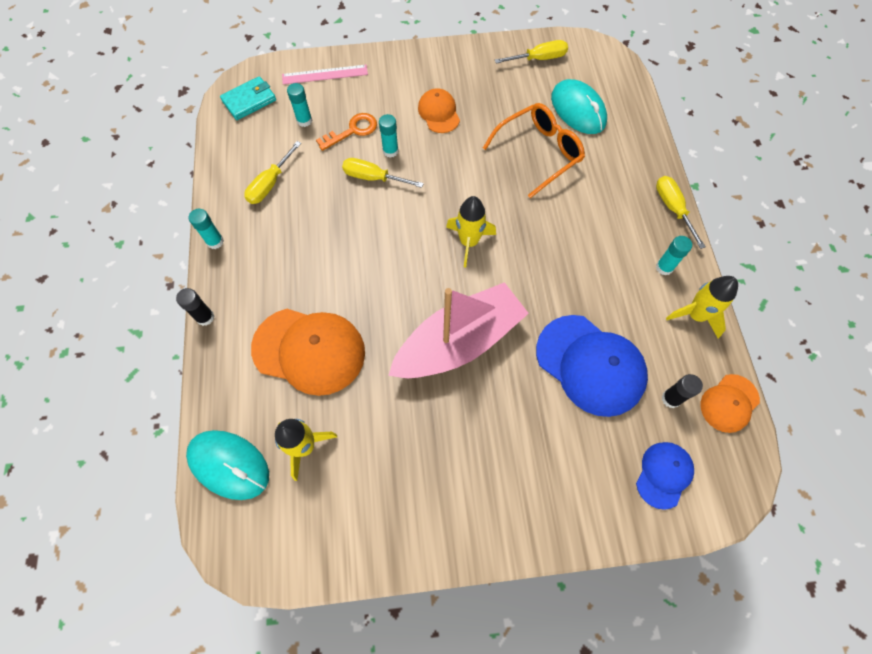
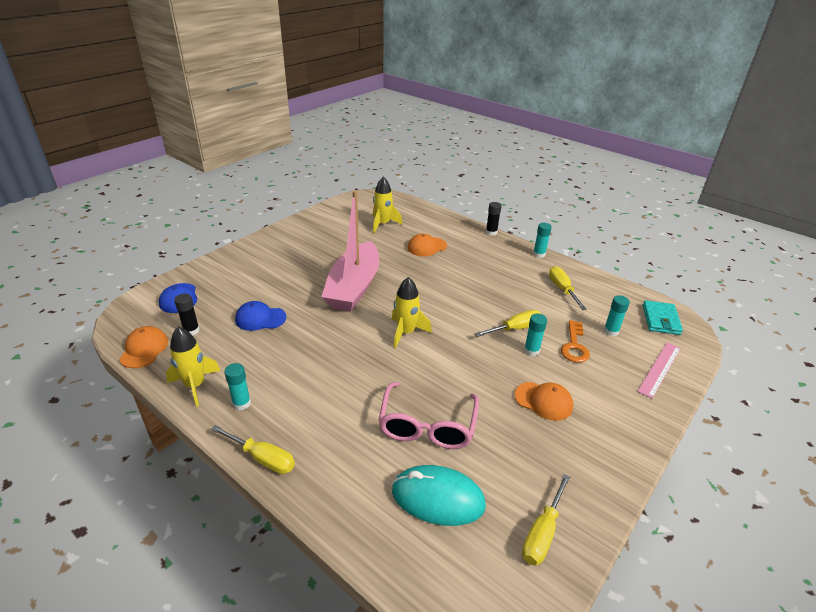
camera: 135 degrees right, 30 degrees down
turquoise mouse [186,430,269,500] -> none
orange cap [251,309,365,396] -> orange cap [407,233,447,256], size x0.55
orange glasses [483,103,585,198] -> pink glasses [378,382,479,449]
blue cap [536,315,648,417] -> blue cap [235,301,286,331], size x0.55

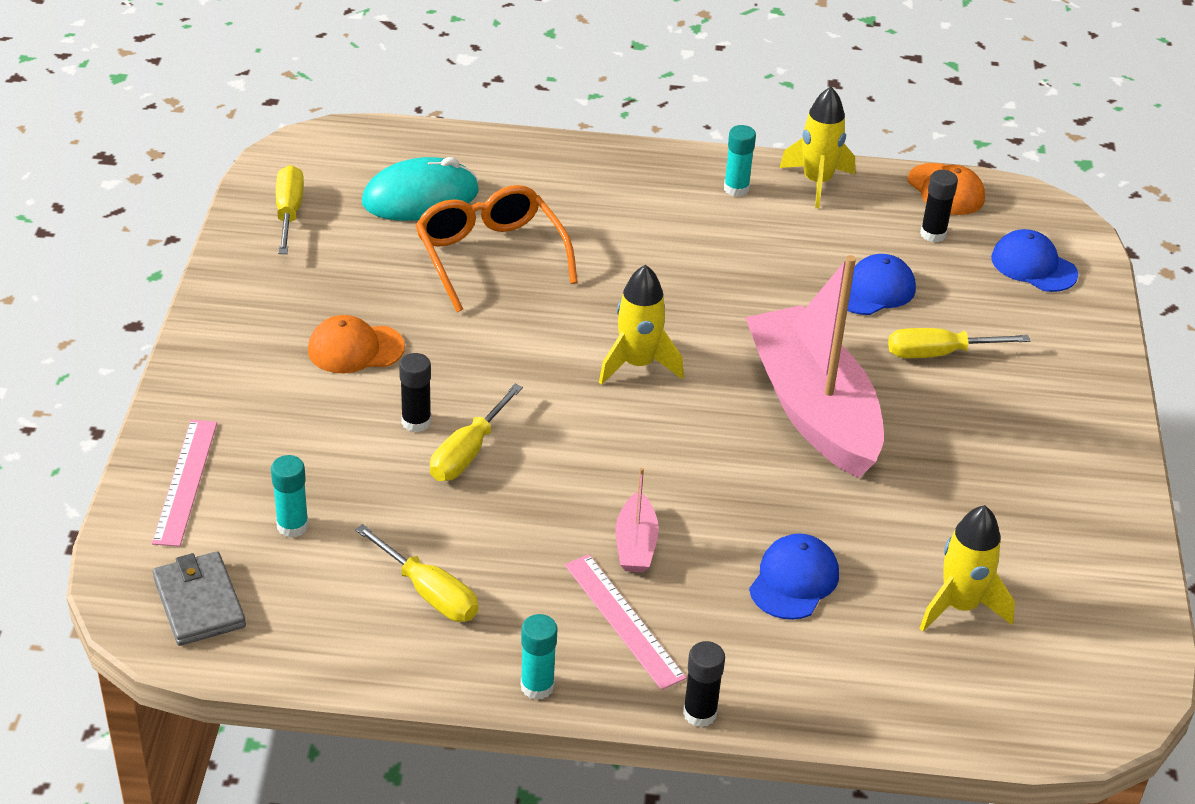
camera: 145 degrees right, 5 degrees up
yellow screwdriver [211,425,295,474] -> yellow screwdriver moved to [888,328,1030,358]
pink glasses [378,382,479,449] -> orange glasses [415,185,578,312]
orange cap [407,233,447,256] -> blue cap [749,534,839,620]
turquoise glue stick [524,313,547,356] -> black glue stick [399,353,431,432]
orange key [561,320,590,363] -> none
turquoise wallet [643,300,683,335] -> grey wallet [153,551,246,646]
none -> pink ruler [565,554,687,690]
none -> pink boat [616,468,659,572]

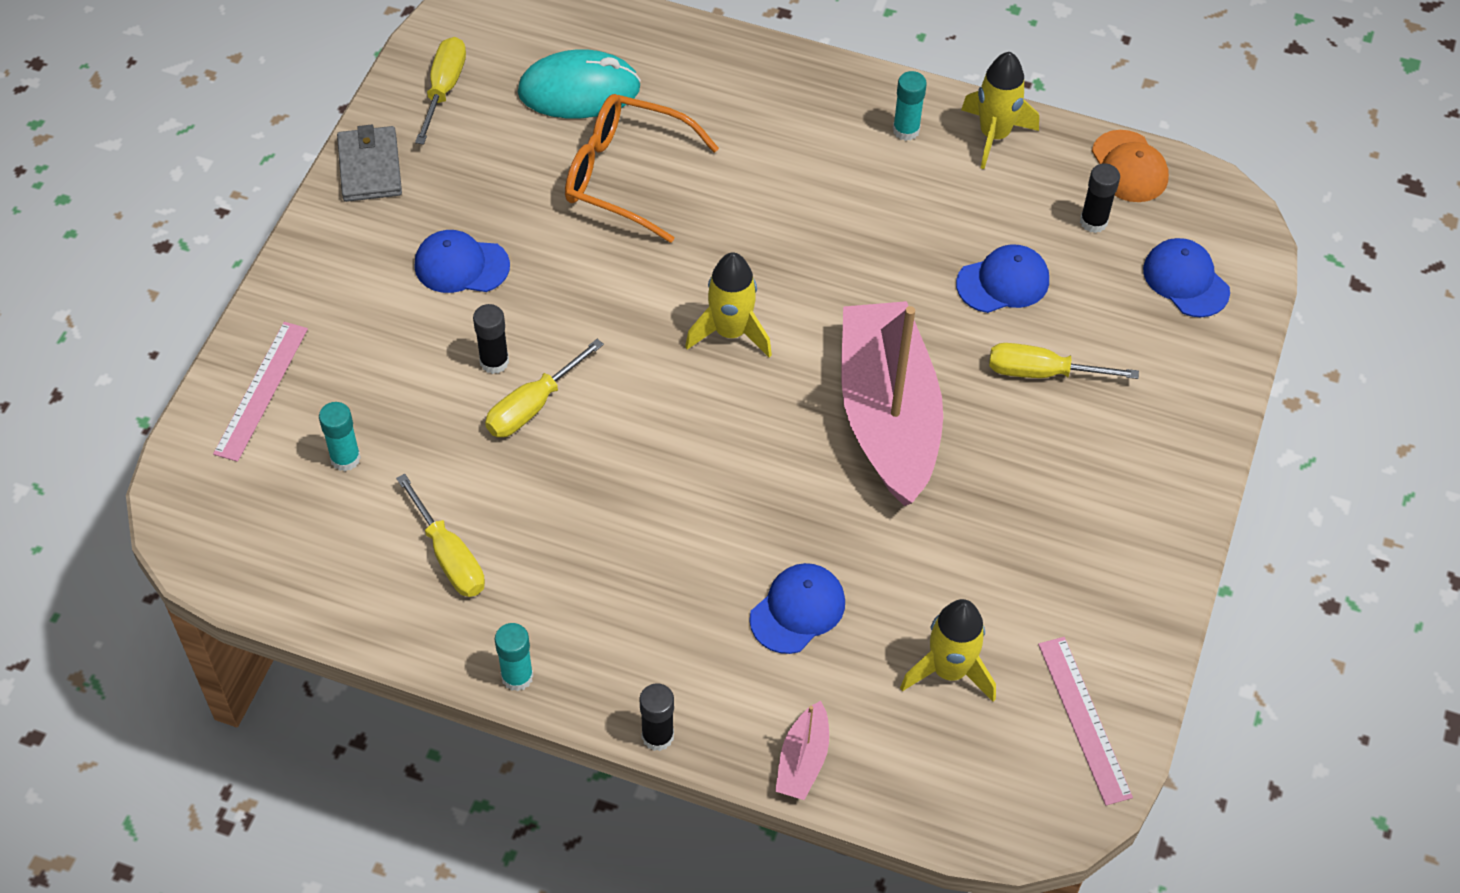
camera: 15 degrees right, 15 degrees up
grey wallet [153,551,246,646] -> grey wallet moved to [337,125,402,202]
orange cap [308,315,405,373] -> blue cap [414,230,510,293]
orange glasses [415,185,578,312] -> orange glasses turned 60 degrees counterclockwise [565,94,719,243]
pink ruler [565,554,687,690] -> pink ruler moved to [1038,637,1133,806]
pink boat [616,468,659,572] -> pink boat moved to [775,701,829,800]

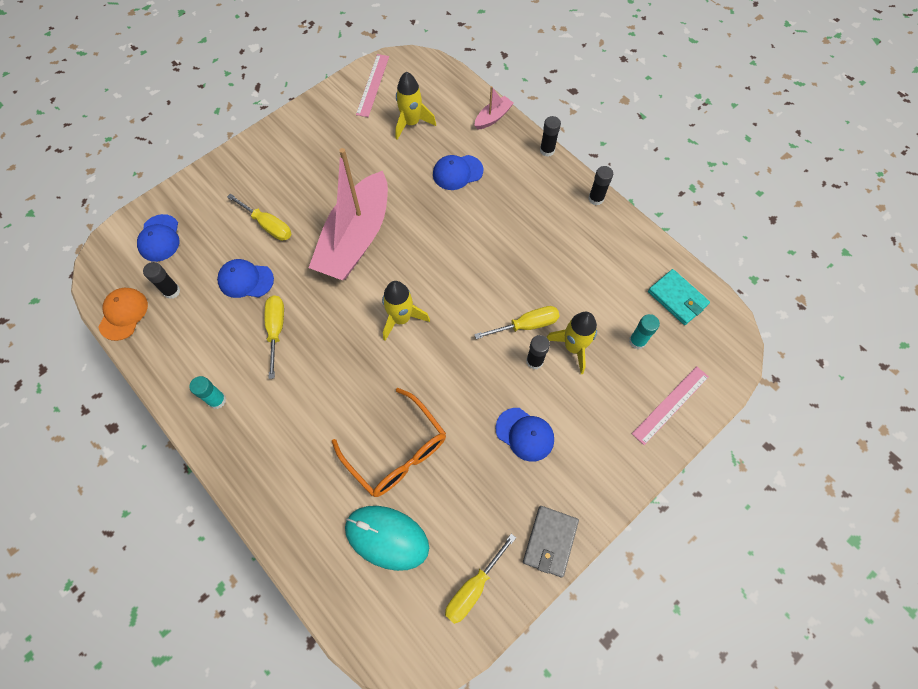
camera: 150 degrees left, 10 degrees up
yellow screwdriver [396,474,485,597] -> yellow screwdriver moved to [265,295,284,379]
turquoise glue stick [495,623,533,691] -> black glue stick [588,166,613,206]
yellow rocket [961,52,1039,169] -> yellow rocket moved to [546,312,597,374]
none -> turquoise wallet [648,269,710,325]

